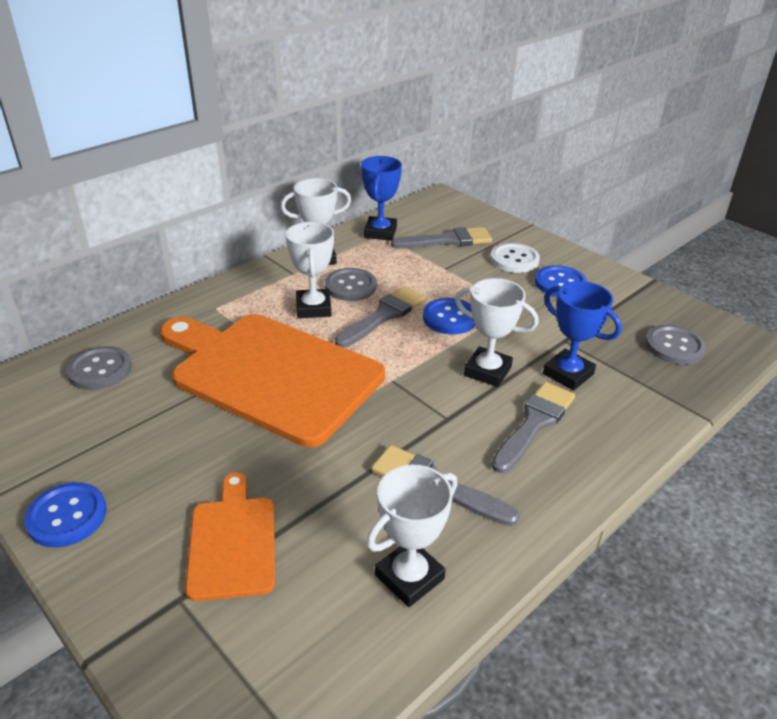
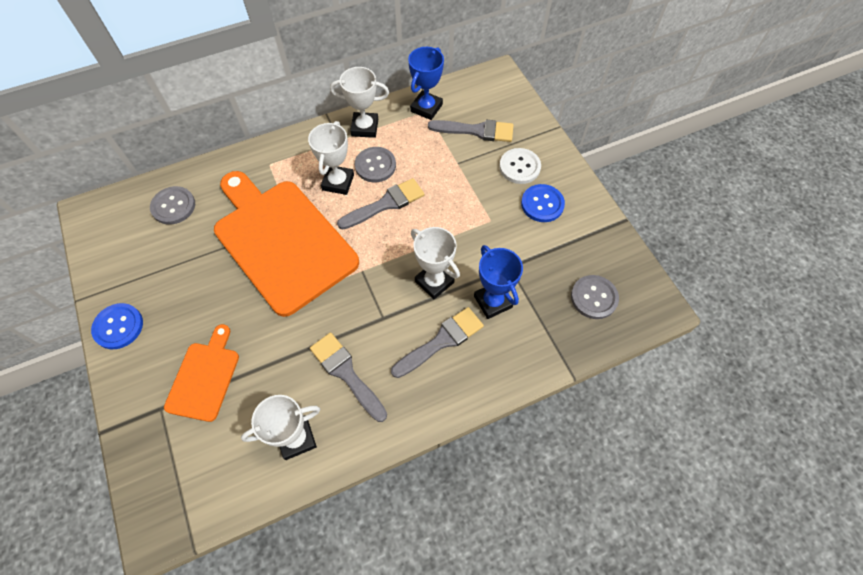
camera: 20 degrees right, 25 degrees up
blue button [423,298,475,335] -> none

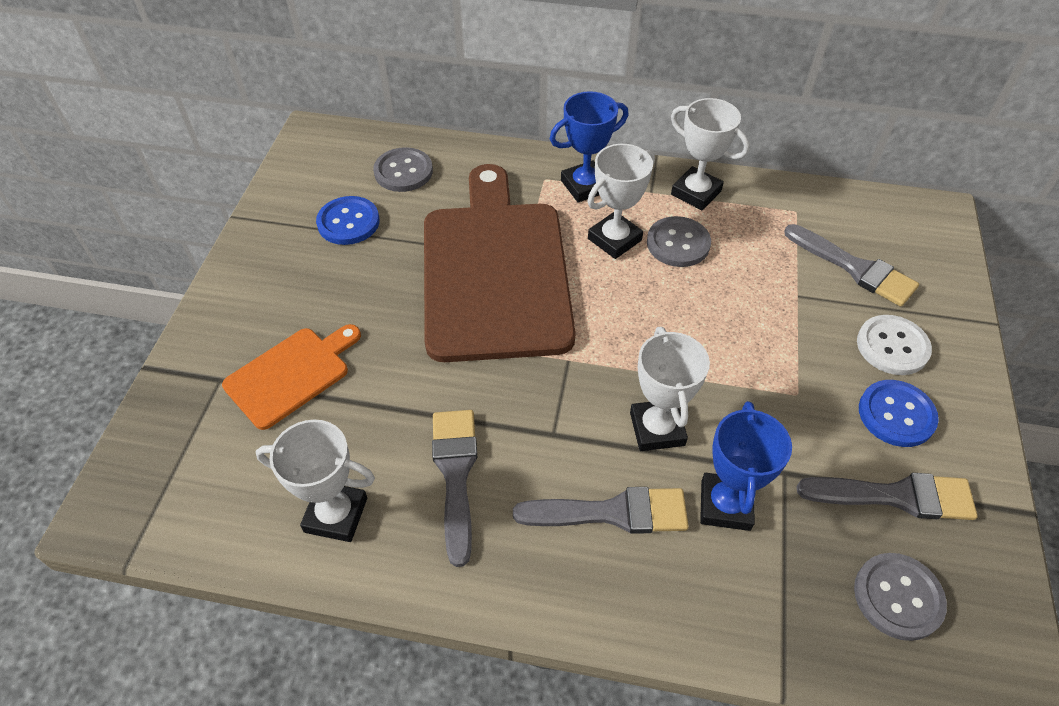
camera: 35 degrees right, 10 degrees down
blue button [91,303,143,349] -> blue button moved to [316,196,379,245]
orange cutting board [214,171,359,317] -> brown cutting board [424,164,576,362]
grey brush [337,178,424,230] -> grey brush moved to [796,473,978,520]
blue trophy [408,47,444,120] -> blue trophy moved to [550,91,628,203]

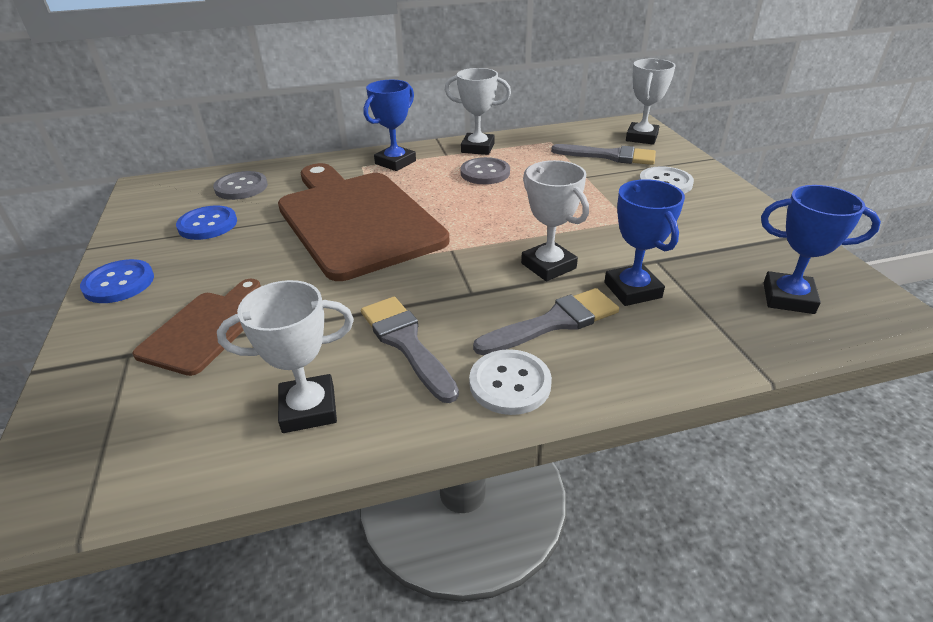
camera: 25 degrees left, 15 degrees down
orange cutting board [222,324,361,430] -> brown cutting board [132,279,261,376]
white trophy [587,144,655,259] -> white trophy moved to [626,59,675,145]
grey brush [796,473,978,520] -> none
grey button [854,553,947,641] -> blue trophy [761,185,881,314]
blue button [859,380,939,447] -> blue button moved to [80,259,154,303]
none -> white button [469,349,552,415]

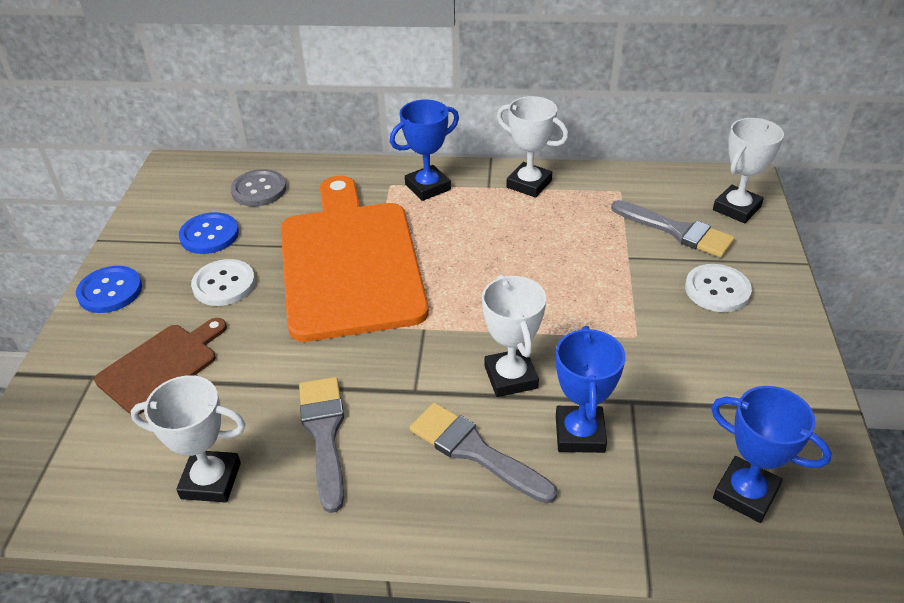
camera: 20 degrees right, 5 degrees up
brown cutting board [278,163,450,281] -> orange cutting board [281,176,429,342]
grey button [460,157,510,184] -> none
white button [469,349,552,415] -> white button moved to [191,259,255,306]
grey brush [473,288,619,355] -> grey brush turned 135 degrees counterclockwise [410,403,557,504]

